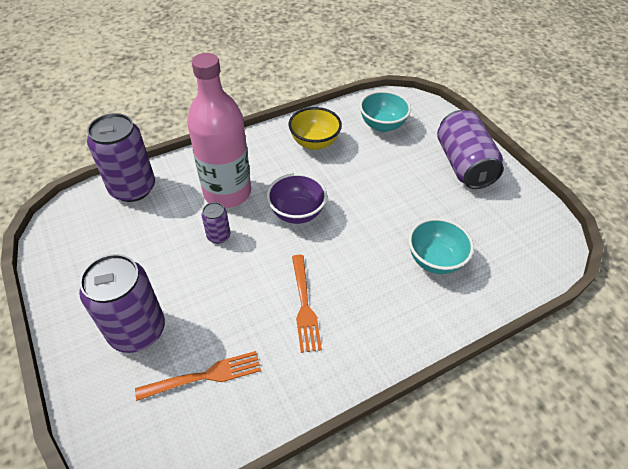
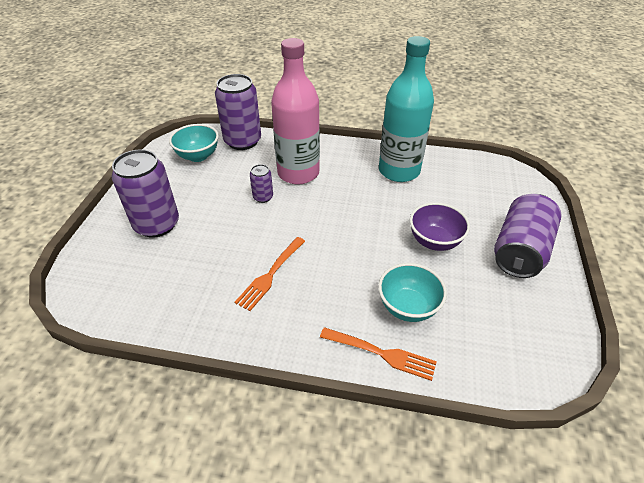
camera: 40 degrees right, 5 degrees down
orange fork [135,351,261,401] -> orange fork moved to [320,327,437,381]
purple bowl [267,173,327,224] -> purple bowl moved to [410,202,470,251]
yellow bowl [289,107,342,150] -> turquoise bottle [379,36,434,182]
turquoise bowl [360,91,411,132] -> turquoise bowl moved to [169,124,219,162]

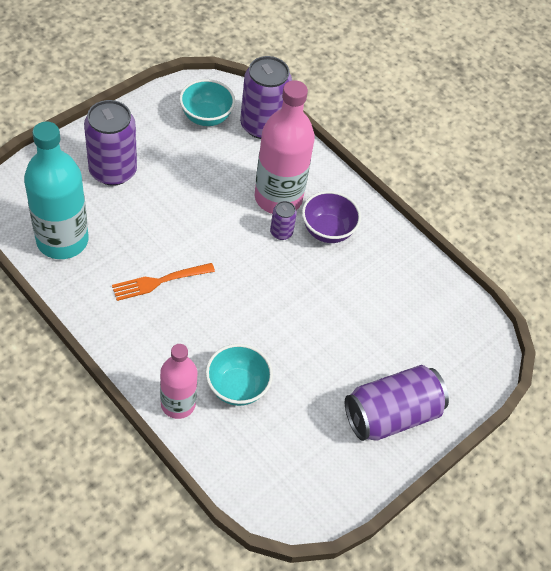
camera: 30 degrees right, 10 degrees up
purple can [250,164,273,203] -> purple can moved to [270,201,297,240]
orange fork [320,327,437,381] -> pink bottle [160,344,198,419]
turquoise bottle [379,36,434,182] -> turquoise bottle moved to [24,122,89,259]
purple bowl [410,202,470,251] -> purple bowl moved to [302,191,361,243]

